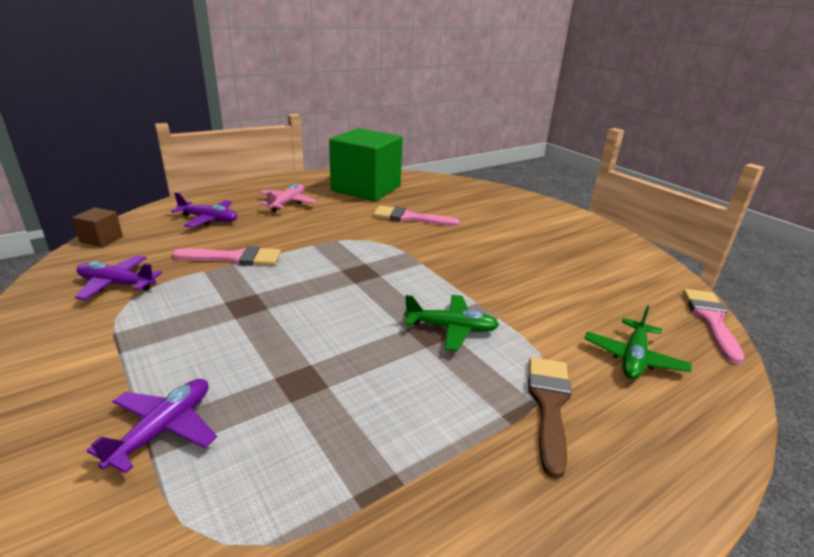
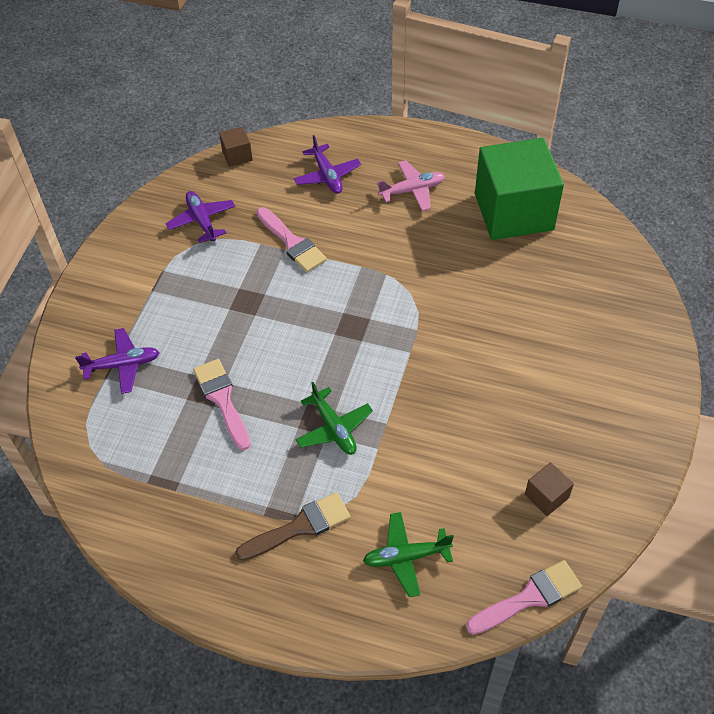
camera: 55 degrees right, 25 degrees up
pink brush [373,206,460,226] -> pink brush moved to [193,359,251,450]
none -> brown cube [525,462,574,516]

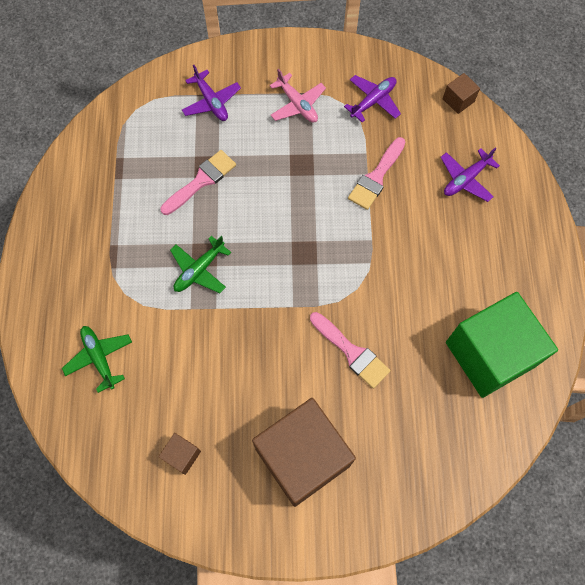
camera: 70 degrees right, 15 degrees up
brown brush [235,492,350,561] -> none
pink plane [377,160,445,211] -> pink plane moved to [269,69,326,123]
pink brush [466,560,582,635] -> pink brush moved to [310,312,391,389]
none -> brown cube [252,398,356,507]

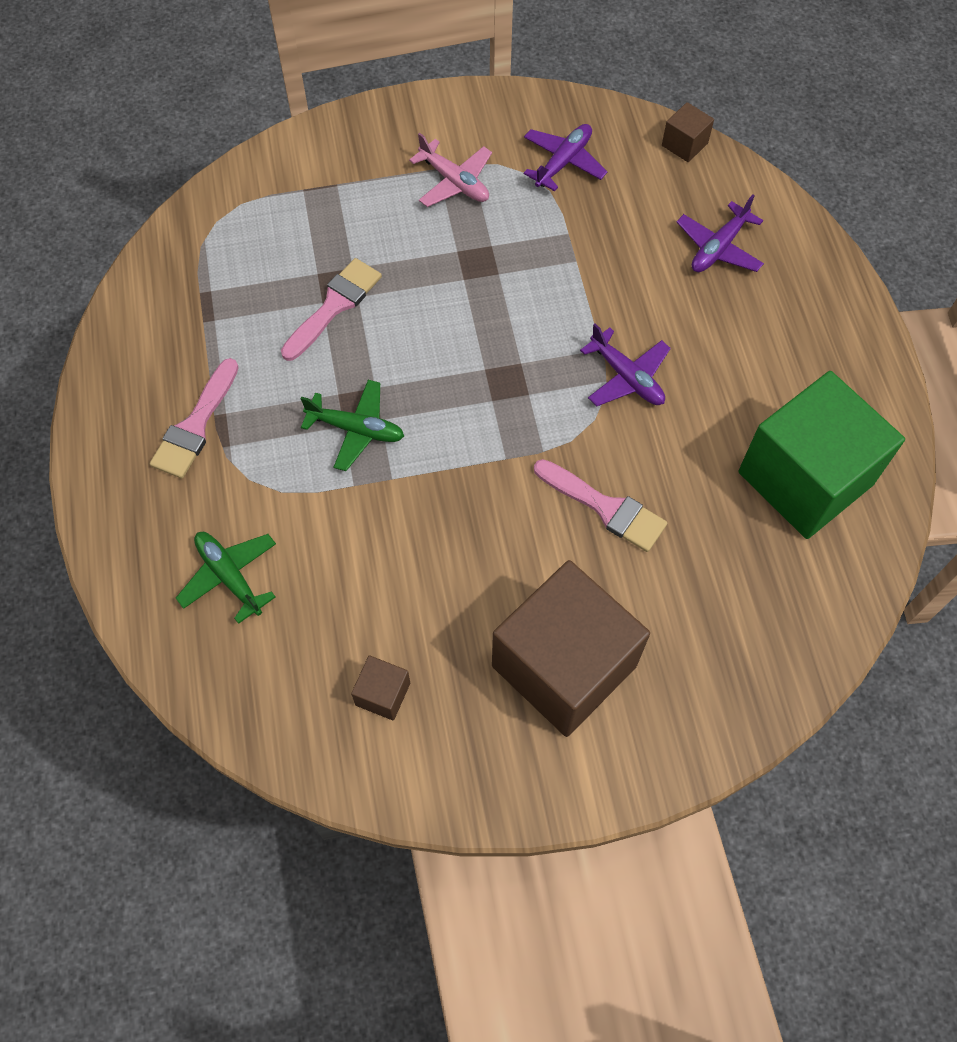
camera: 10 degrees left, 5 degrees down
green plane [170,236,231,293] -> green plane turned 105 degrees counterclockwise [301,380,404,471]
purple plane [182,65,241,121] -> purple plane moved to [580,323,671,406]
pink brush [348,137,405,210] -> pink brush moved to [150,358,239,479]

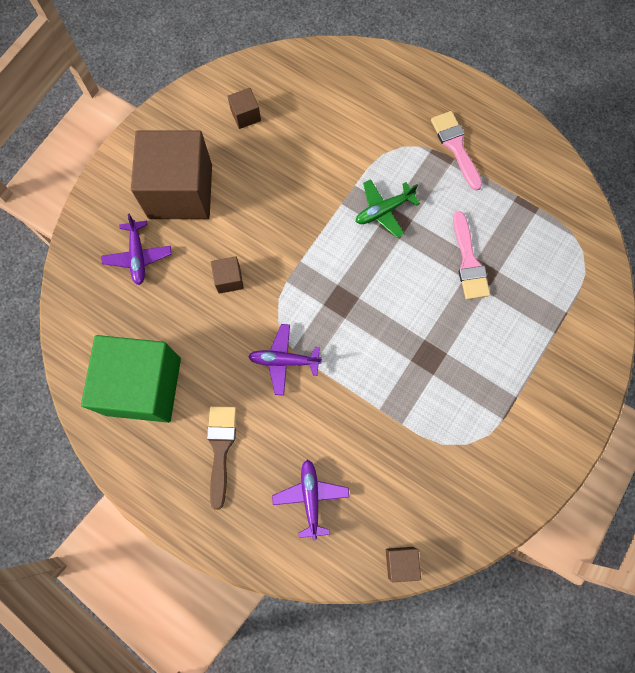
camera: 135 degrees right, 10 degrees up
green plane [176,532,276,624] -> none
pink plane [409,133,492,207] -> none
purple plane [524,124,607,191] -> purple plane moved to [101,214,172,285]
pink brush [534,459,667,552] -> brown cube [211,256,244,294]
none -> brown brush [207,406,236,510]

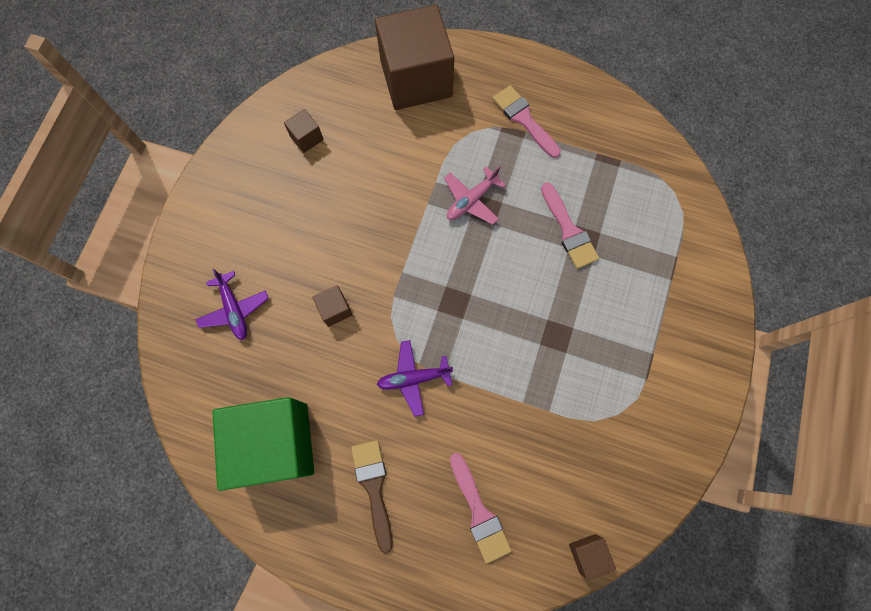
camera: 15 degrees left, 0 degrees up
brown cube [131,131,212,219] -> brown cube moved to [375,4,454,110]
purple plane [272,460,349,541] -> pink brush [450,453,512,563]
green plane [356,179,420,238] -> pink plane [444,166,506,225]

